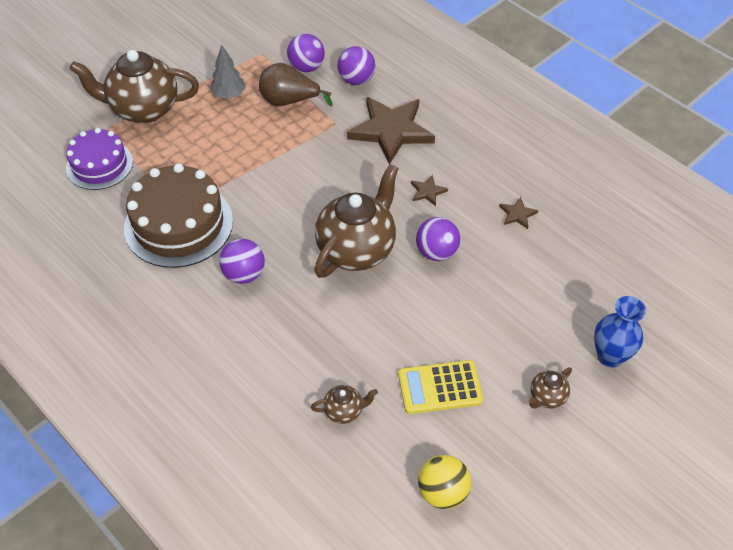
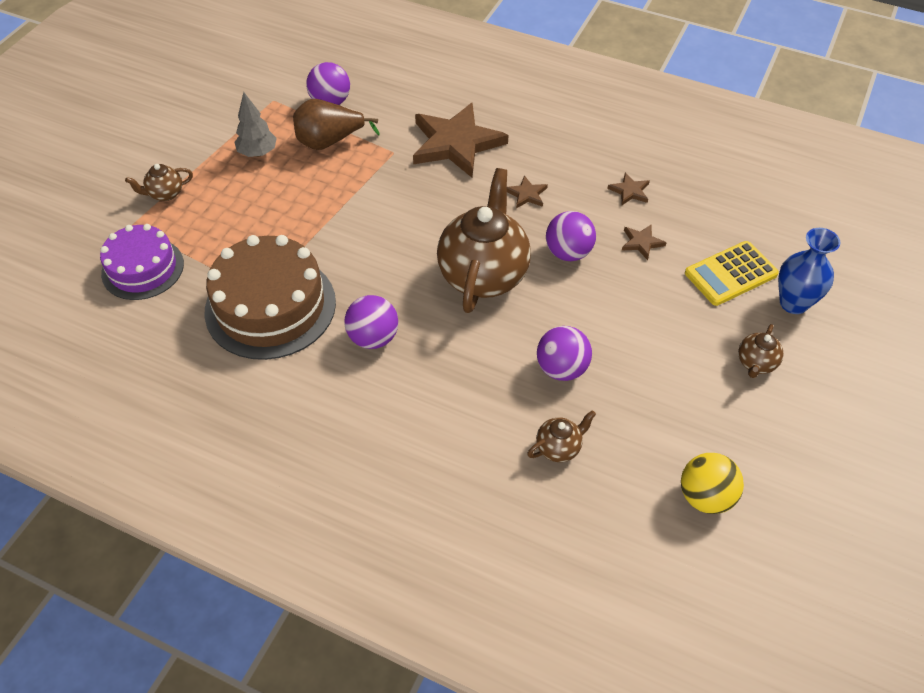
camera: 20 degrees left, 0 degrees up
brown teapot [70,50,199,123] -> brown teapot [125,164,193,201], size x0.44
purple ball [338,46,376,85] -> purple ball moved to [537,326,592,381]
yellow calculator [398,360,483,414] -> yellow calculator moved to [685,241,779,306]
none -> brown star [622,225,666,260]

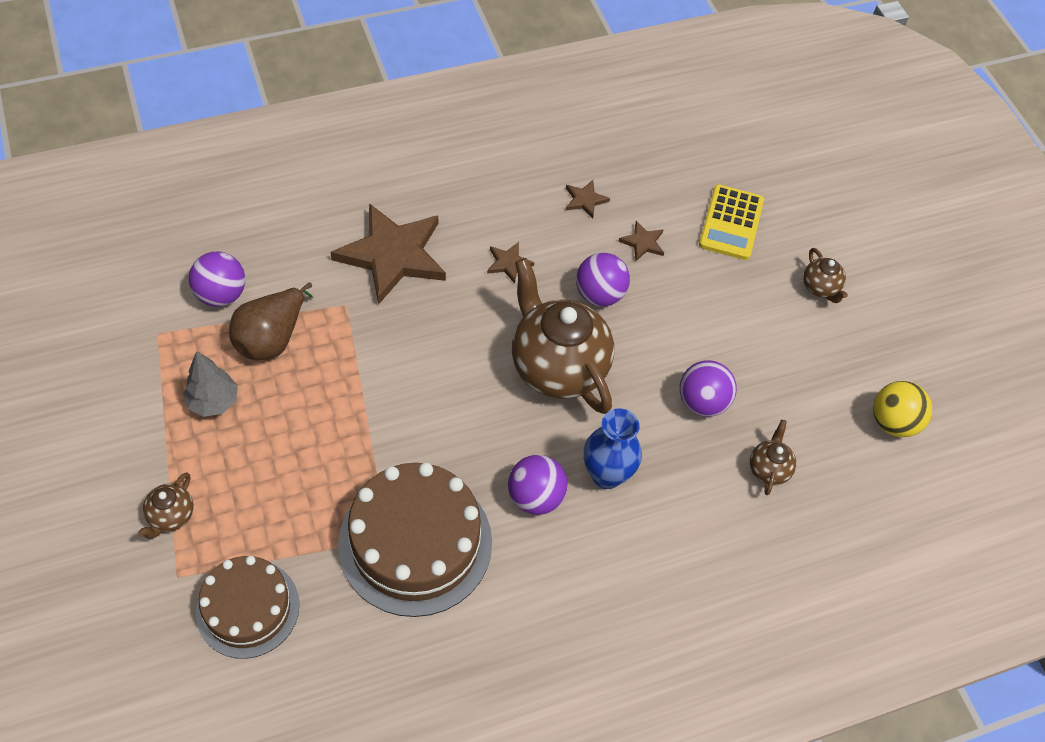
camera: 50 degrees left, 5 degrees up
purple cake [100,224,184,300] -> brown cake [196,556,300,659]
blue vase [778,228,841,314] -> blue vase moved to [584,409,642,489]

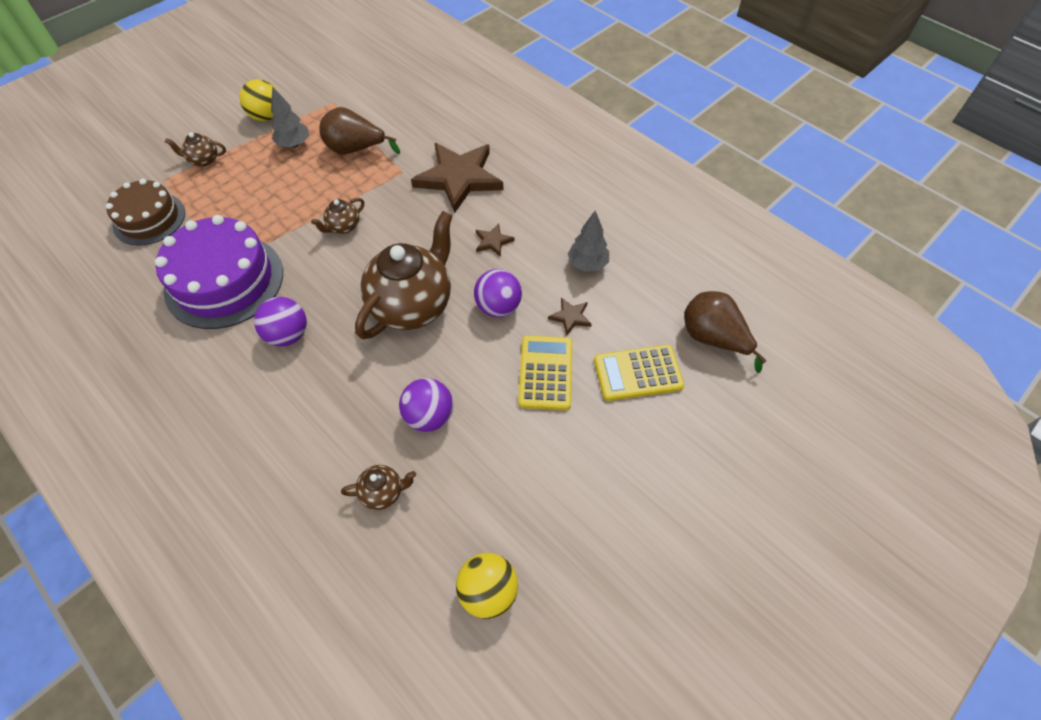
camera: 70 degrees right, 0 degrees up
purple ball [189,252,245,307] -> none
brown cake [338,463,492,617] -> purple cake [155,215,283,329]
brown star [566,180,610,219] -> grey tree [568,211,609,272]
blue vase [584,409,642,489] -> none
brown teapot [803,248,848,303] -> brown teapot moved to [311,198,364,234]
none -> yellow ball [240,79,279,121]
none -> yellow calculator [518,335,572,410]
none -> brown pear [684,291,766,373]

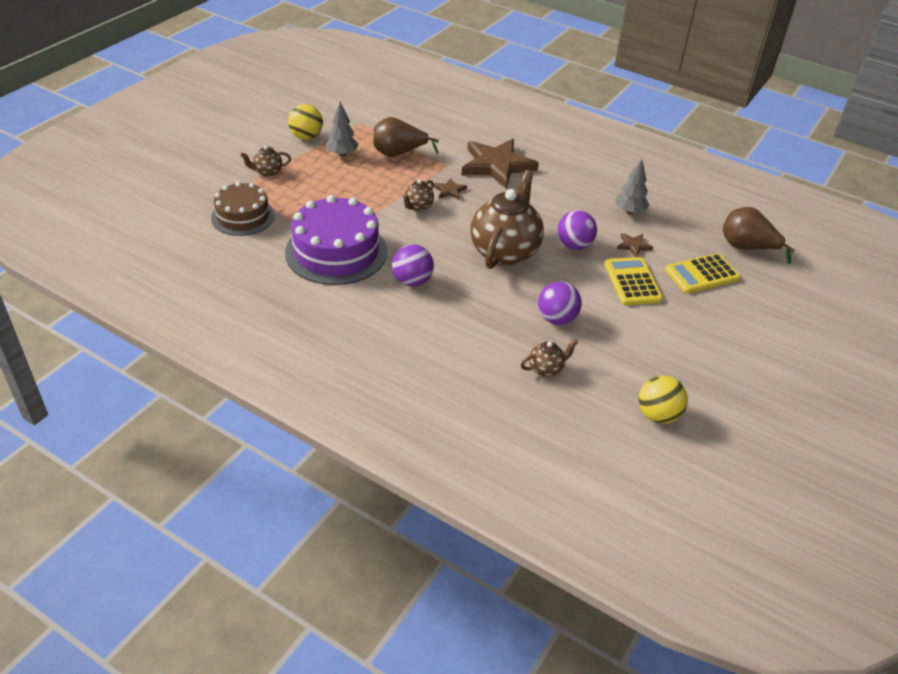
camera: 15 degrees left, 15 degrees down
brown star [476,223,514,257] -> brown star moved to [433,178,467,200]

